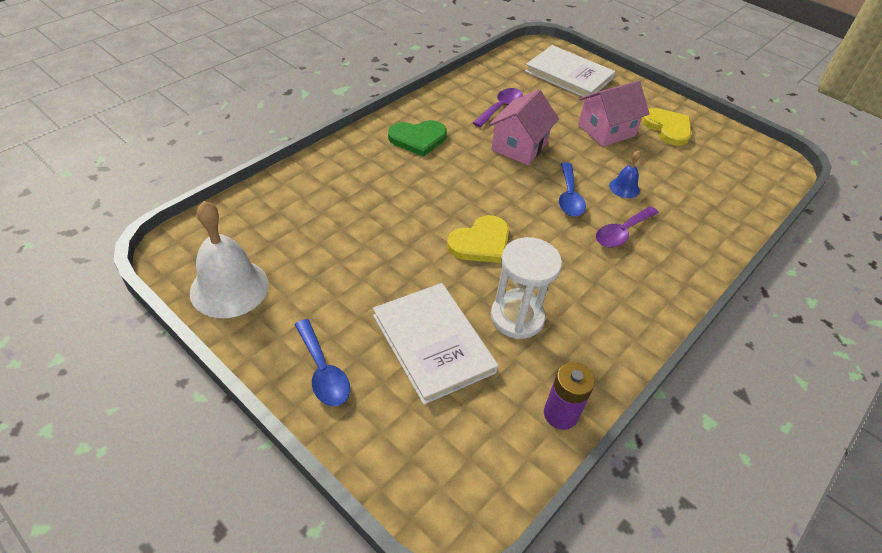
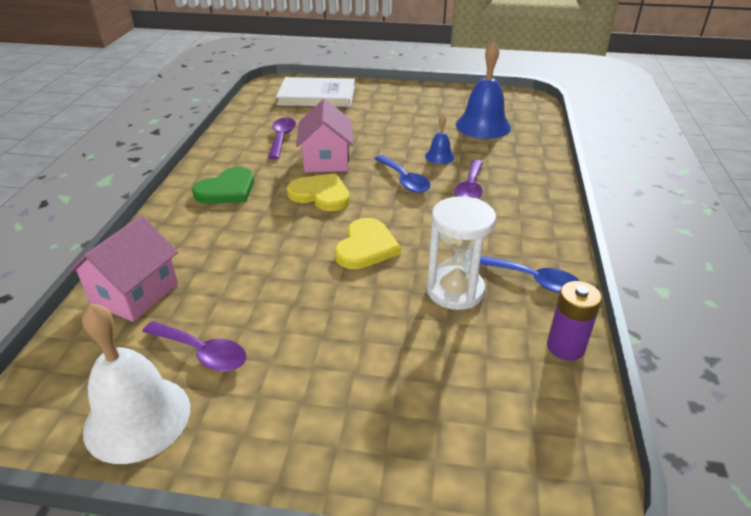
camera: 30 degrees left, 10 degrees down
blue spoon [294,319,350,406] -> blue spoon moved to [480,255,579,293]
white book [373,283,498,405] -> none
pink house [578,81,650,147] -> pink house moved to [68,215,178,322]
yellow heart [641,108,691,146] -> yellow heart moved to [287,173,350,211]
none -> purple spoon [142,321,246,371]
none -> blue bell [456,41,511,139]

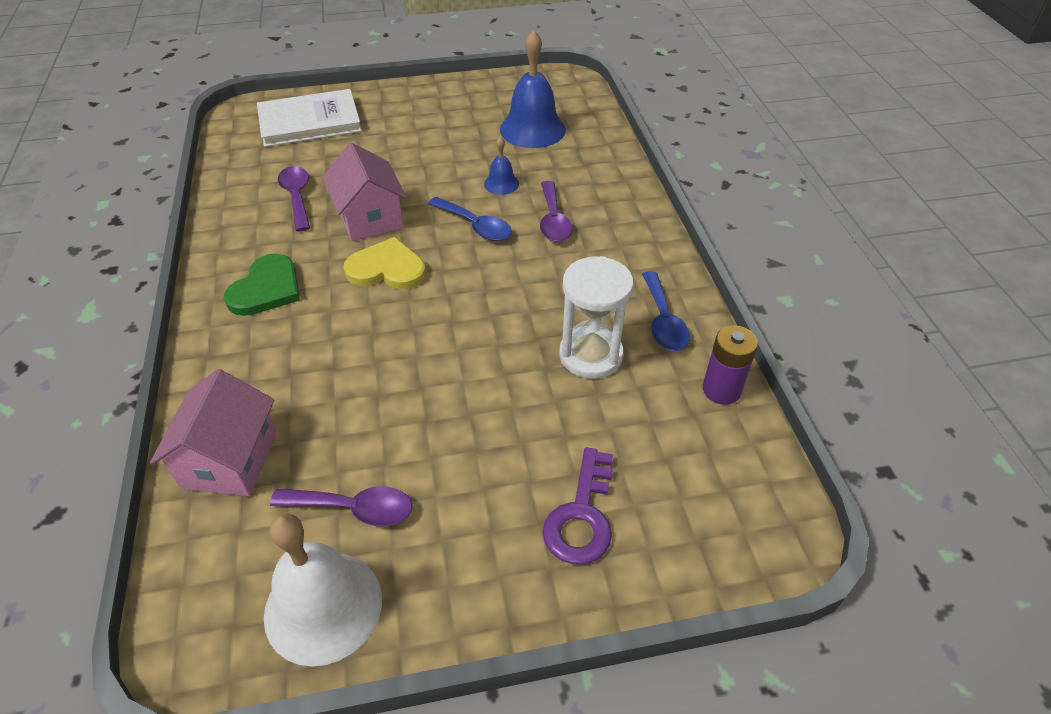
camera: 20 degrees left, 10 degrees up
yellow heart [335,218,401,269] -> none
blue spoon [480,255,579,293] -> blue spoon turned 75 degrees clockwise [642,271,690,351]
none -> purple key [543,447,613,564]

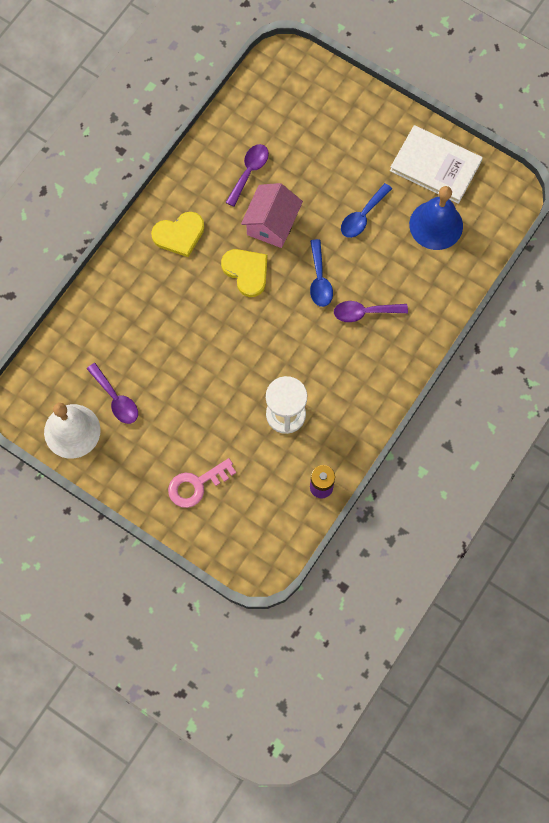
camera: 45 degrees right, 25 degrees up
pink house [150,369,277,496] -> none
green heart [223,253,300,316] -> yellow heart [151,212,205,257]
white book [257,89,362,147] -> white book moved to [390,125,483,204]
blue bell [484,137,519,195] -> none
purple spoon [540,181,572,242] -> purple spoon turned 45 degrees clockwise [334,301,408,322]
purple key [543,447,613,564] -> pink key [168,458,236,508]
blue spoon [642,271,690,351] -> blue spoon moved to [341,183,392,238]

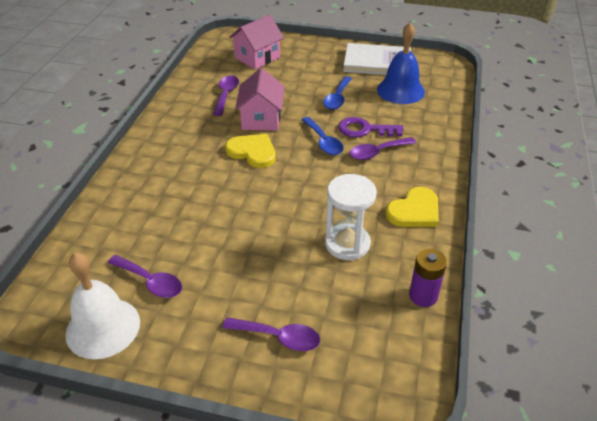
camera: 20 degrees left, 30 degrees down
yellow heart [151,212,205,257] -> yellow heart moved to [386,187,439,227]
pink key [168,458,236,508] -> purple spoon [222,317,320,351]
none -> pink house [229,14,284,69]
none -> purple key [338,117,404,137]

